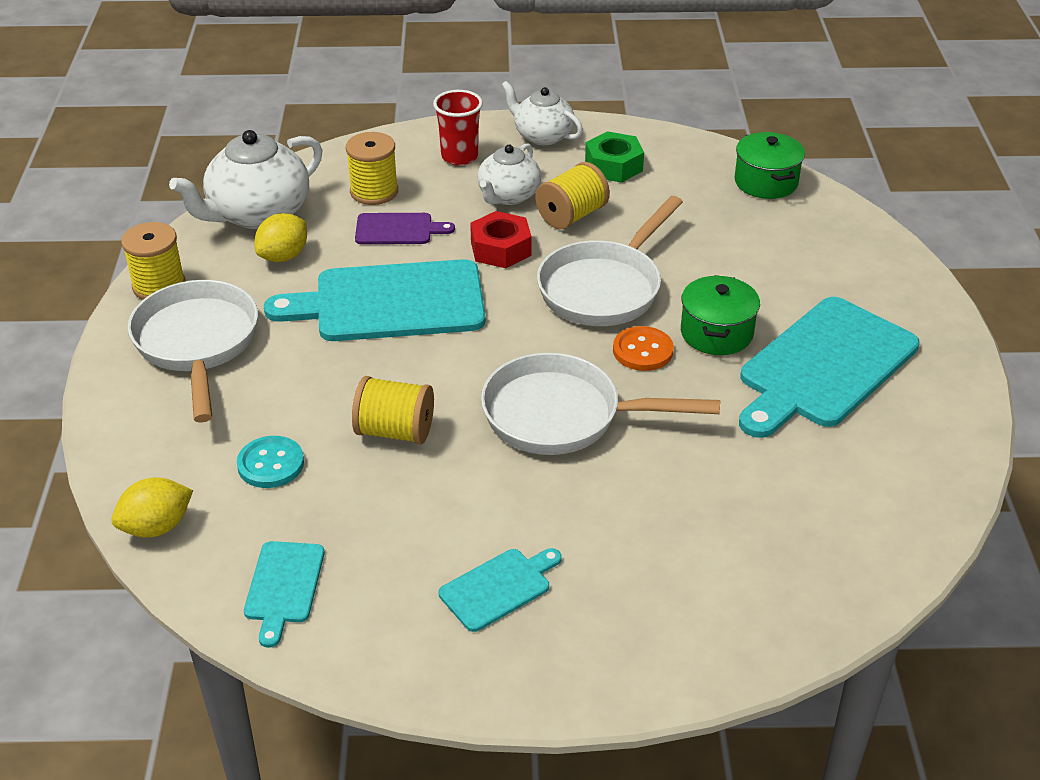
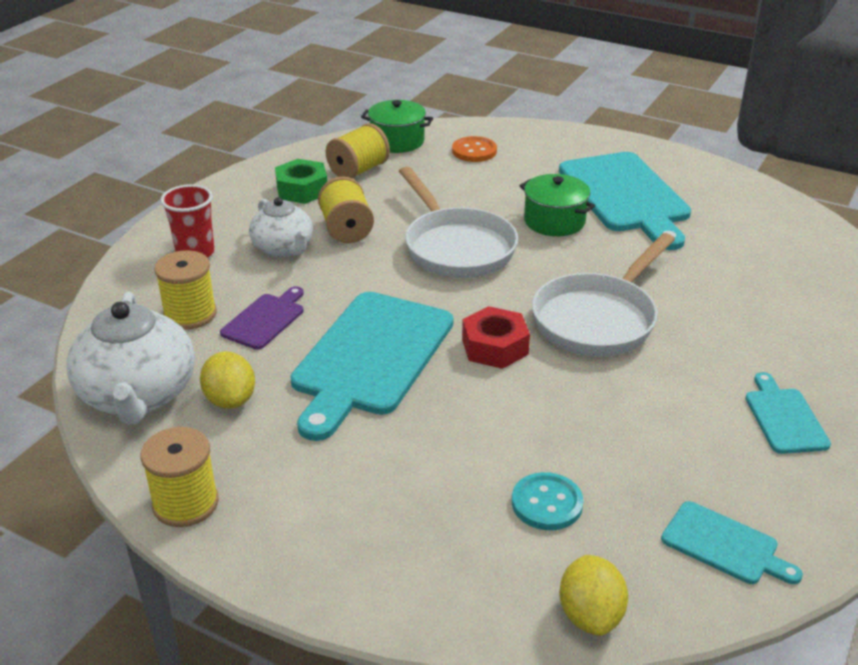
camera: 60 degrees left, 5 degrees down
white pan [128,280,258,423] -> none
yellow spool [352,376,434,444] -> yellow spool moved to [326,123,390,179]
red nut [470,211,532,268] -> red nut moved to [462,306,530,369]
white teapot [502,81,583,145] -> none
orange button [613,326,674,371] -> orange button moved to [452,136,497,162]

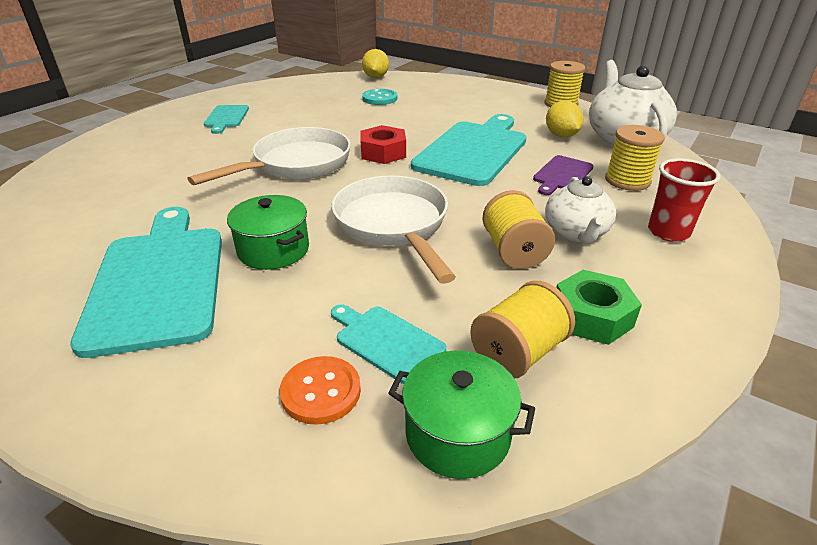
camera: 175 degrees left, 0 degrees up
white teapot [249,197,313,257] -> white teapot turned 150 degrees counterclockwise [545,176,616,243]
turquoise cutting board [661,501,803,584] -> turquoise cutting board moved to [331,304,446,384]

